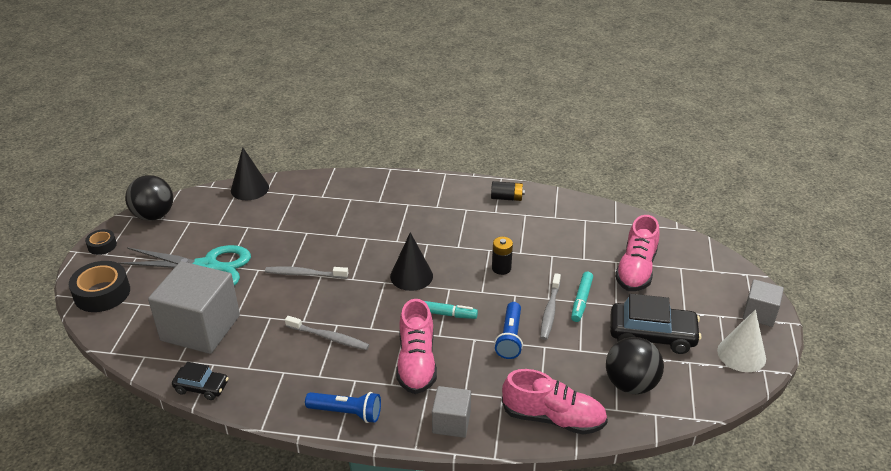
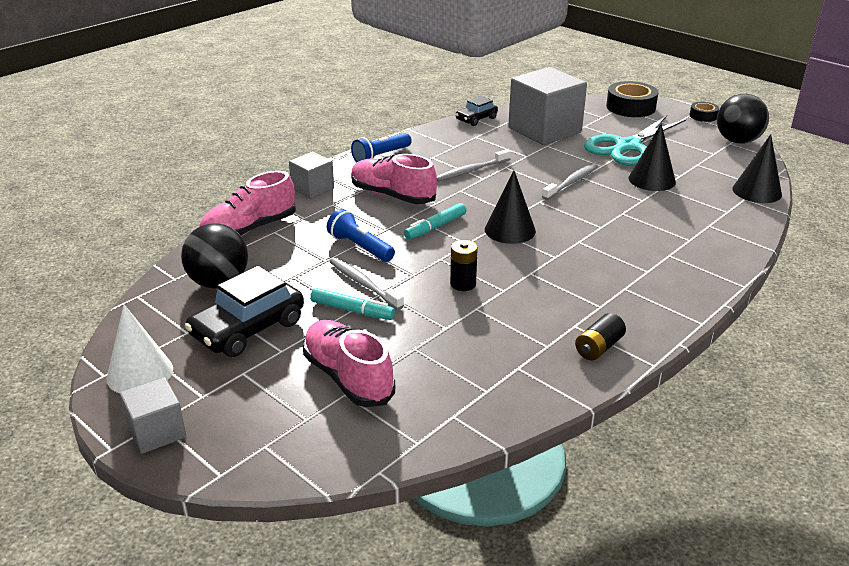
camera: 125 degrees right, 5 degrees down
turquoise marker [571,272,593,322] -> turquoise marker turned 150 degrees clockwise [310,288,395,320]
none -> black cone [629,124,676,191]

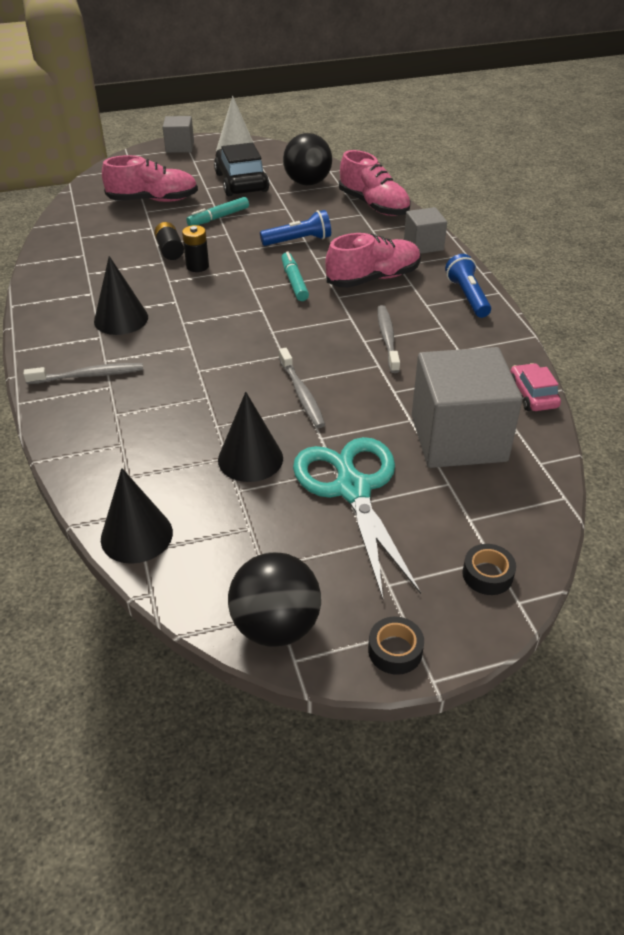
camera: 120 degrees right, 10 degrees up
pink shoe [200,171,296,236] -> pink shoe turned 150 degrees clockwise [339,150,411,216]
grey toothbrush [330,258,404,310] -> grey toothbrush moved to [23,363,143,384]
black car [456,96,498,126] -> pink car [510,363,561,411]
black cone [485,170,536,244] -> black cone moved to [94,256,148,335]
black battery [575,313,626,360] -> black battery moved to [154,222,184,260]
black tape [606,81,658,117] -> black tape [462,544,516,595], size x0.54

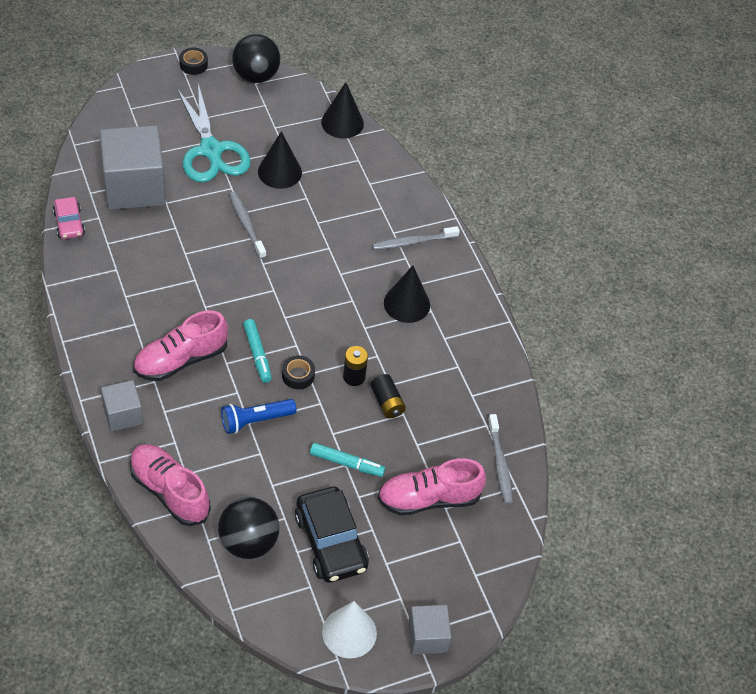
camera: 170 degrees right, 10 degrees up
turquoise marker [186,197,249,226] -> turquoise marker turned 60 degrees clockwise [310,443,385,477]
grey toothbrush [377,305,400,373] -> grey toothbrush moved to [488,414,513,504]
blue flashlight [445,254,491,318] -> none
black tape [462,544,516,595] -> black tape moved to [282,355,315,389]

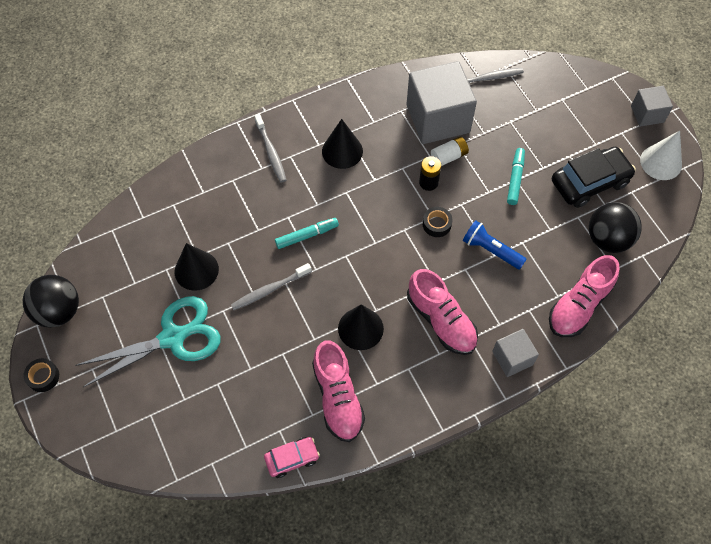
camera: 90 degrees left, 10 degrees up
grey cube [100,125,166,210] -> grey cube moved to [407,61,477,144]
blue flashlight [221,399,297,434] -> blue flashlight turned 150 degrees clockwise [463,220,527,270]
turquoise marker [243,319,272,383] -> turquoise marker moved to [275,218,339,249]
black cone [321,82,364,139] -> black cone moved to [338,304,384,350]
black battery [370,374,406,418] -> white battery [431,137,469,166]
pink shoe [378,458,486,516] -> pink shoe moved to [312,340,365,442]

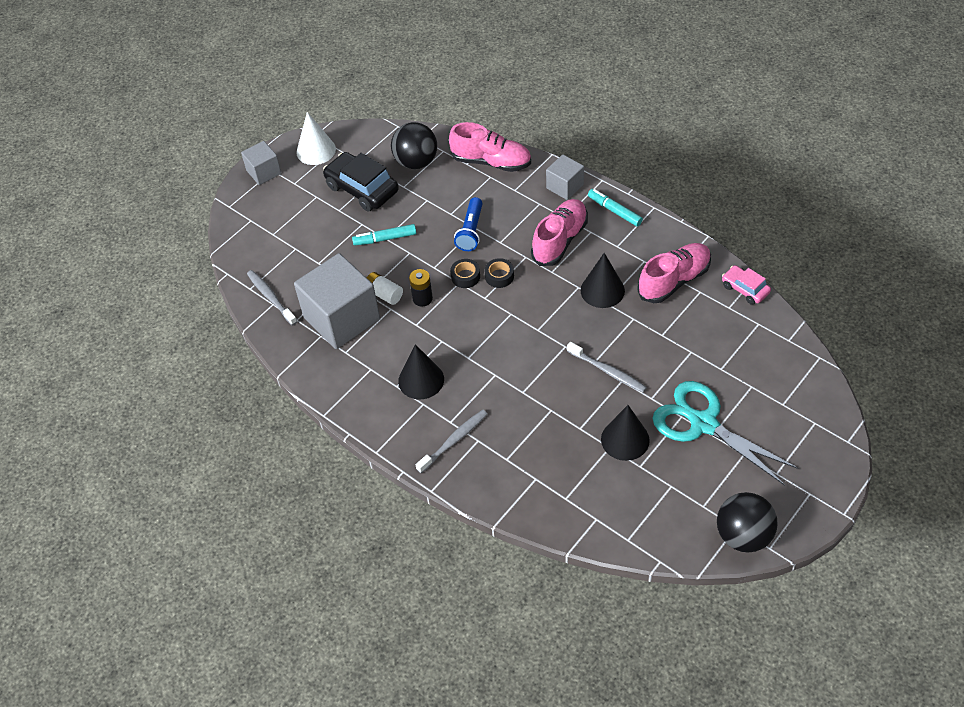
camera: 110 degrees left, 10 degrees down
black tape [23,358,59,392] -> black tape moved to [485,258,514,288]
turquoise marker [275,218,339,249] -> turquoise marker moved to [588,189,643,227]

